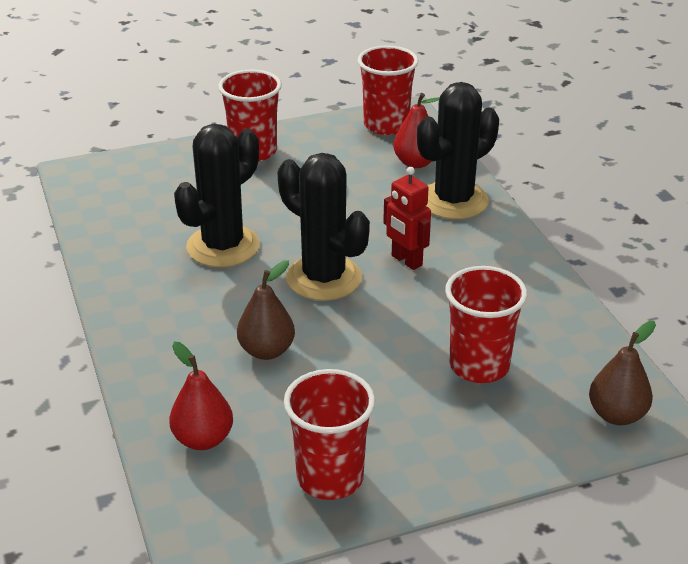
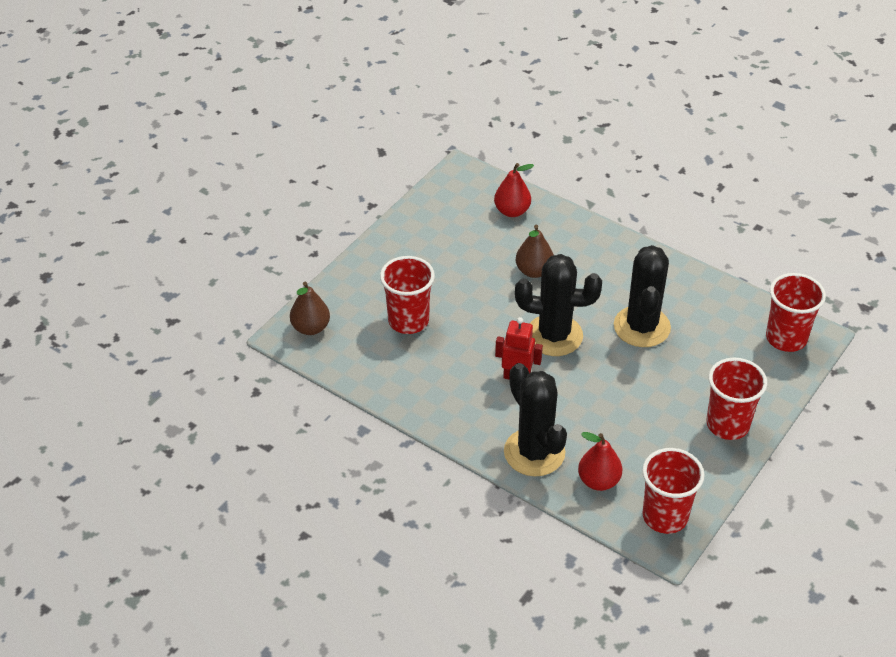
camera: 145 degrees right, 10 degrees up
red cup [284,369,375,500] -> red cup moved to [766,273,826,352]
black cactus [417,82,499,219] -> black cactus turned 45 degrees counterclockwise [504,363,567,476]

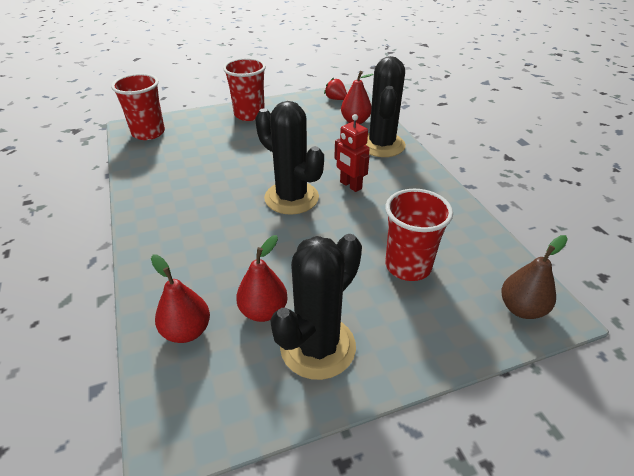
camera: 145 degrees left, 5 degrees down
brown pear [516,224,554,278] -> none
black cactus [614,245,671,347] -> black cactus moved to [270,234,362,380]
red cup [642,448,705,534] -> red strawberry [324,78,347,100]
none -> red pear [236,235,288,322]

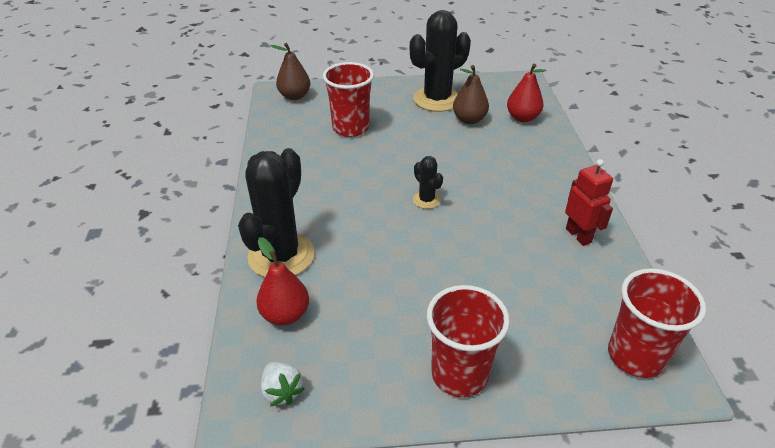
camera: 165 degrees left, 0 degrees up
red pear [236,235,288,322] -> brown pear [453,65,489,124]
black cactus [255,101,324,215] -> black cactus [413,156,443,209], size x0.47
red strawberry [324,78,347,100] -> white strawberry [261,362,304,407]
red robot [334,114,370,192] -> red robot moved to [565,159,613,246]

